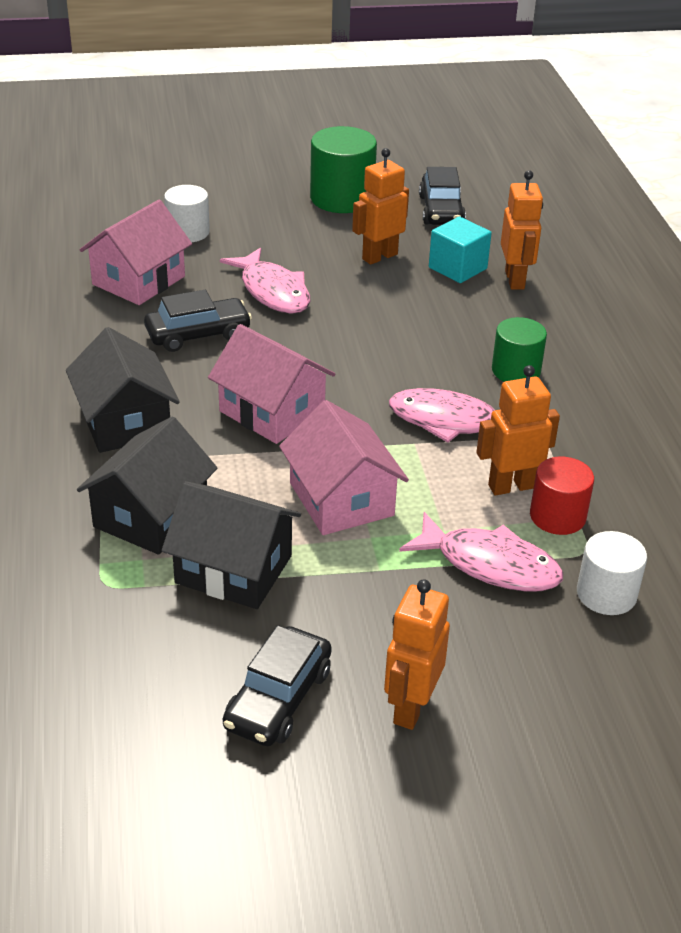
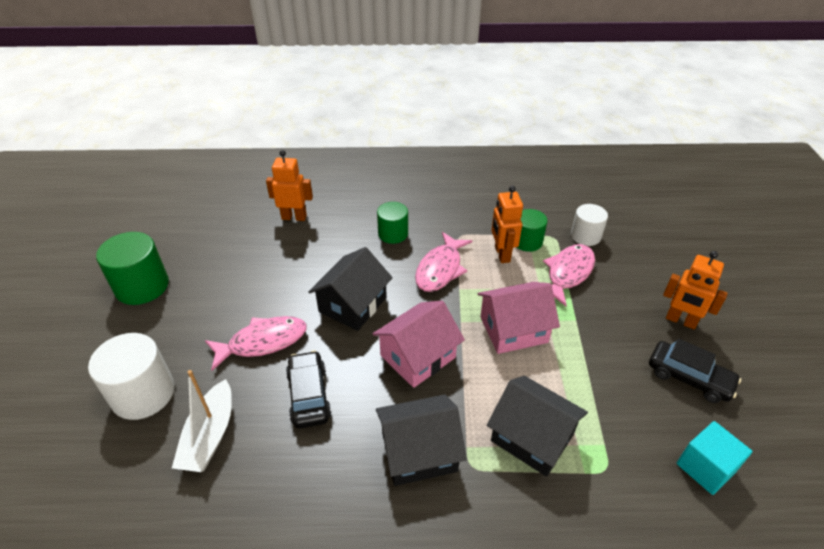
camera: 80 degrees left, 5 degrees up
pink house [80,200,192,305] -> white boat [172,370,232,472]
black house [162,481,301,609] -> black house moved to [308,247,393,331]
white cylinder [164,185,210,242] -> white cylinder [88,333,174,420], size x1.57
orange robot [352,148,409,265] -> none
black car [419,167,466,225] -> none
turquoise cube [429,216,492,283] -> turquoise cube moved to [677,421,752,495]
red cylinder [530,456,594,535] -> green cylinder [517,209,547,252]

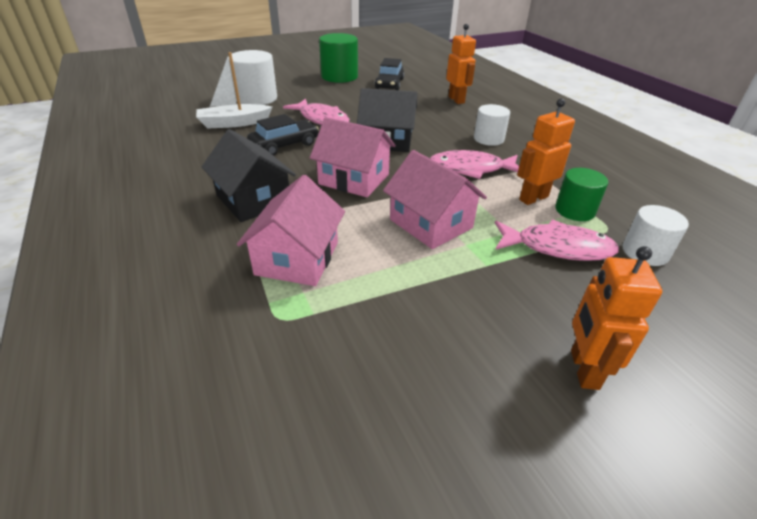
camera: 65 degrees right, 5 degrees down
green cylinder [377,202,408,244] -> white cylinder [474,104,510,146]
black house [487,376,588,477] -> pink house [237,175,345,286]
black car [649,338,741,403] -> black car moved to [375,58,404,90]
turquoise cube [677,421,752,495] -> none

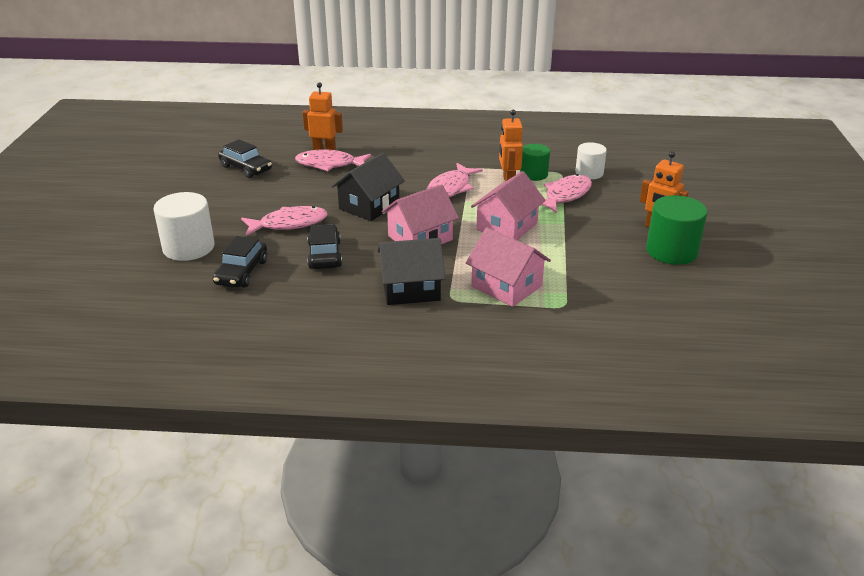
camera: 60 degrees left, 5 degrees down
white boat [196,52,272,129] -> black car [213,236,267,288]
green cylinder [319,33,358,83] -> green cylinder moved to [646,195,707,265]
pink house [383,150,487,249] -> pink house turned 45 degrees counterclockwise [471,171,546,240]
white cylinder [474,104,510,146] -> none
none -> pink fish [295,149,371,171]

